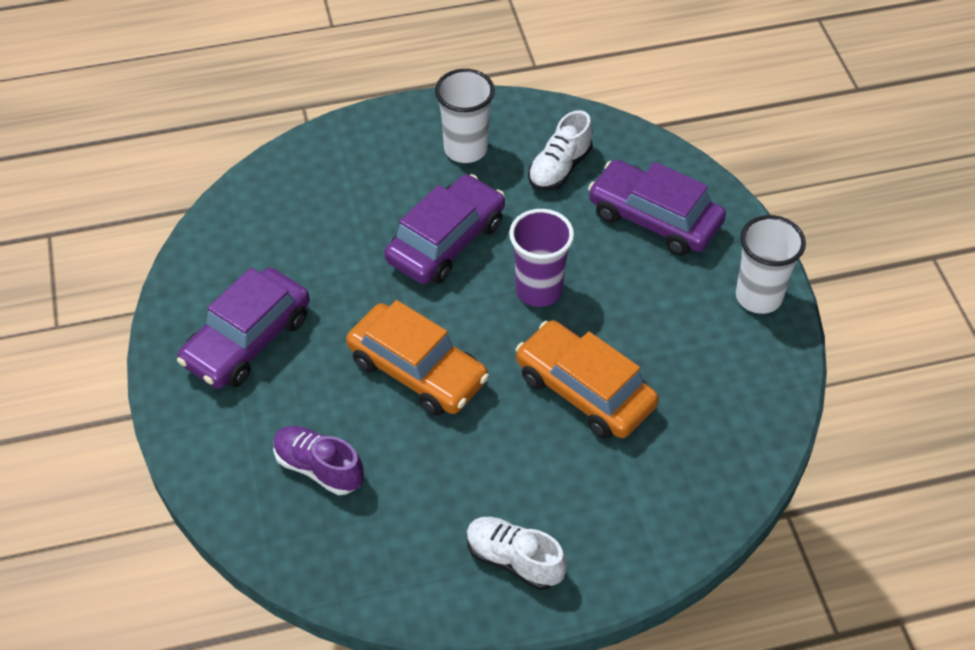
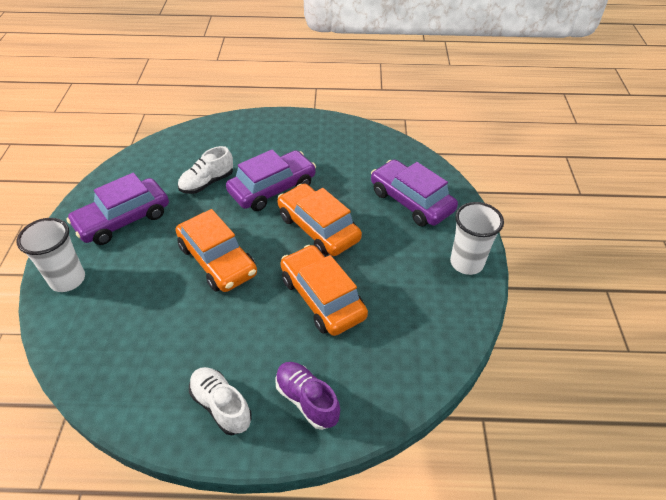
camera: 15 degrees right, 5 degrees down
purple shoe [273,426,364,495] -> purple shoe moved to [275,362,340,430]
white cup [435,69,495,163] -> white cup moved to [17,218,85,292]
purple cup [509,209,574,307] -> orange car [277,184,362,256]
white shoe [528,110,593,191] -> white shoe moved to [178,146,233,194]

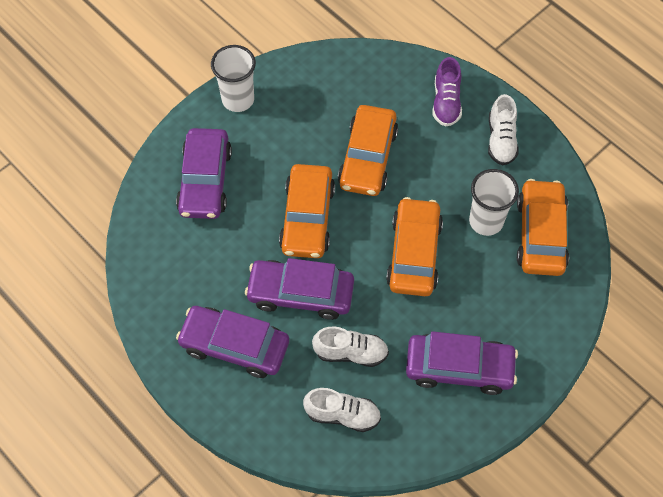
camera: 135 degrees left, 15 degrees up
white cup [17,218,85,292] -> white cup moved to [469,169,519,236]
none -> purple car [176,306,289,378]
none -> white shoe [303,388,381,432]
none -> orange car [517,179,569,276]

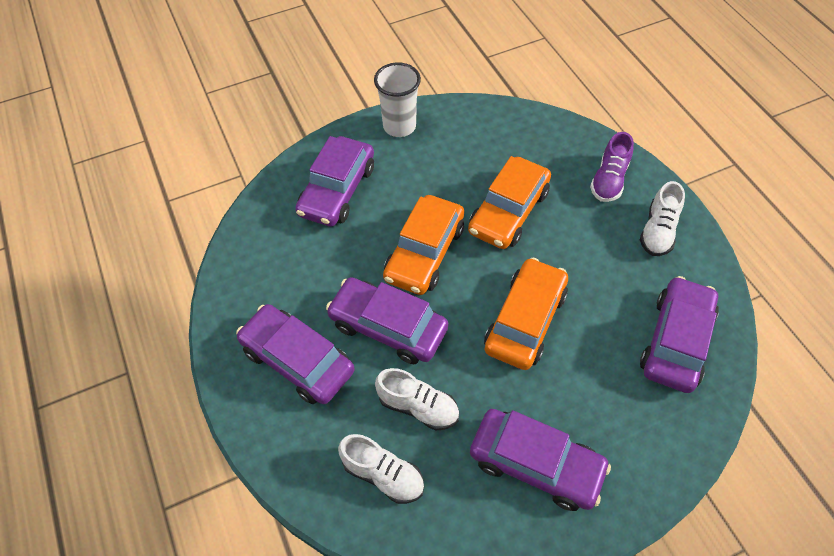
camera: 20 degrees right, 5 degrees down
white cup [469,169,519,236] -> none
orange car [517,179,569,276] -> purple car [640,276,719,393]

